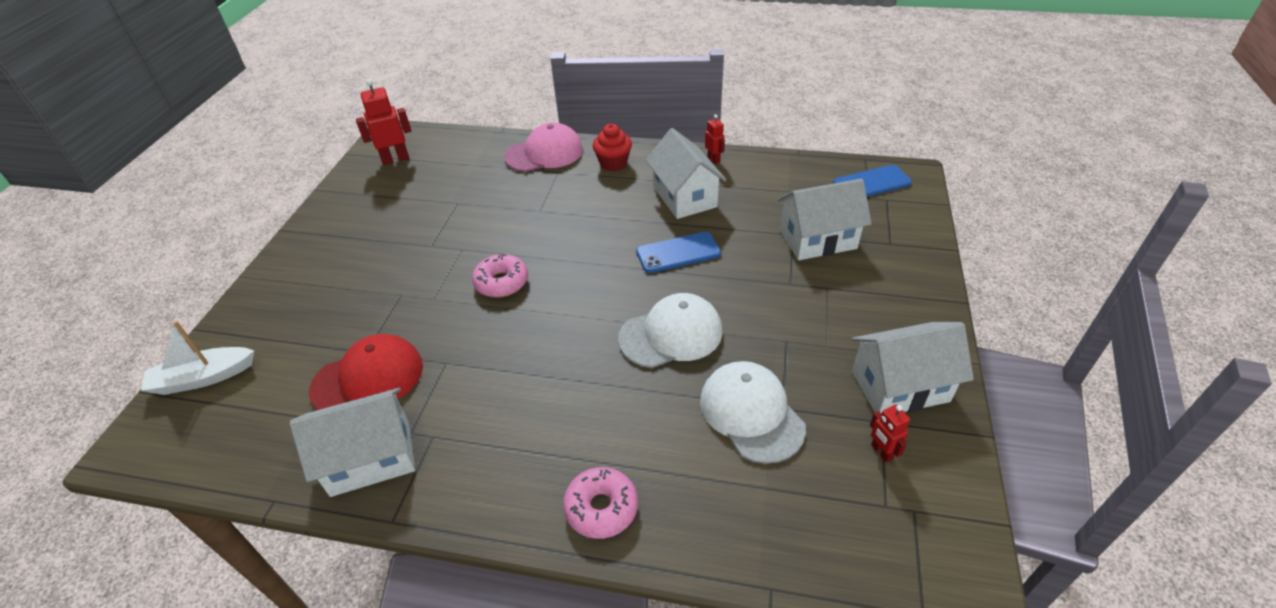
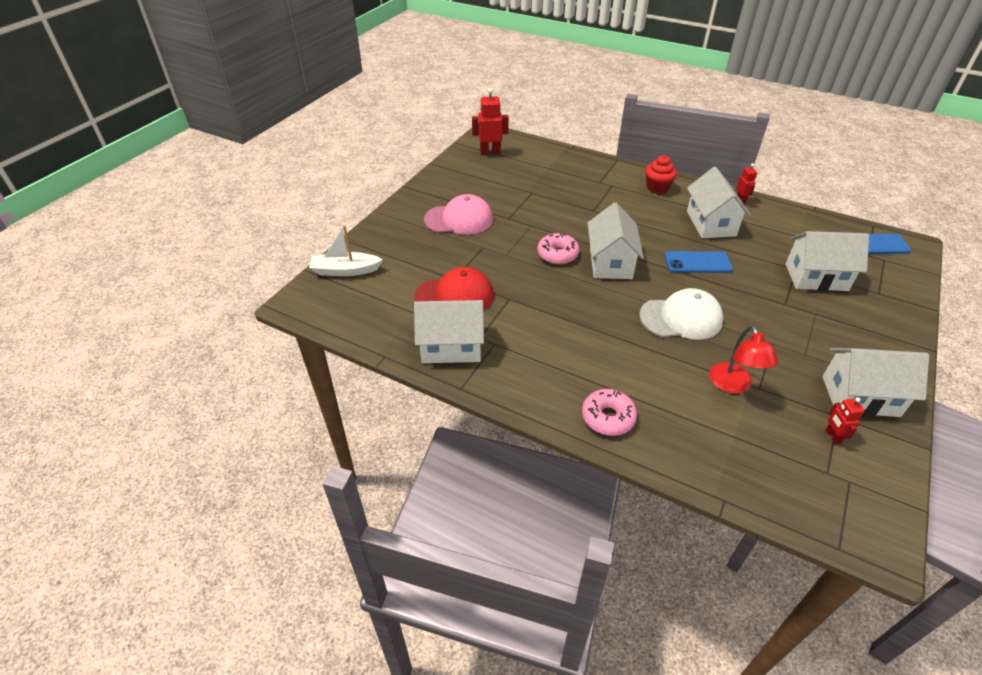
camera: 15 degrees right, 0 degrees up
pink cap [504,122,583,172] -> pink cap moved to [424,194,493,235]
white cap [700,361,806,464] -> red lamp [710,326,778,394]
none -> white house [588,202,644,279]

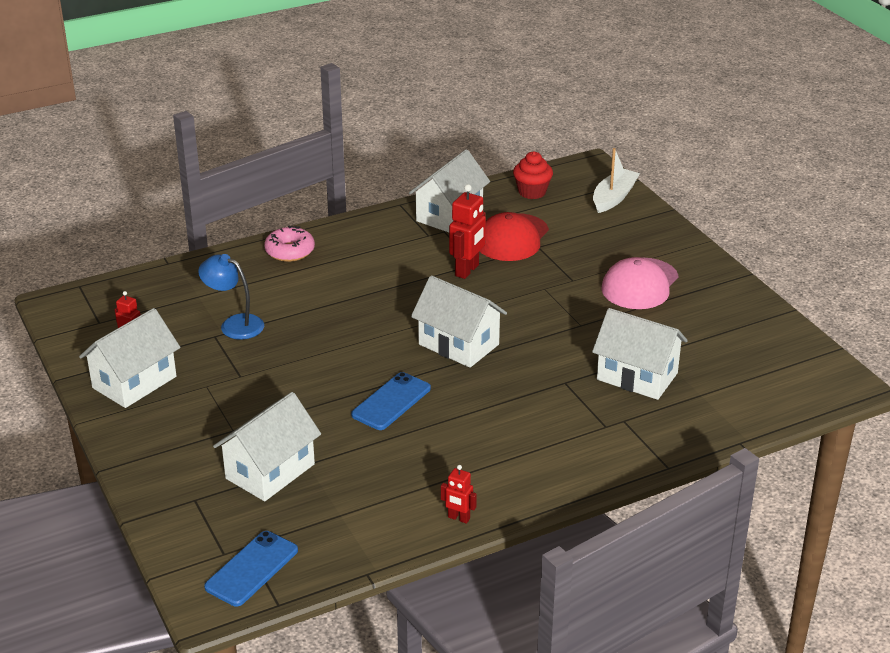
camera: 125 degrees right, 10 degrees down
red robot [472,88,509,155] -> red robot moved to [449,184,486,279]
pink donut [537,233,580,264] -> none
white cap [639,288,724,340] -> none
red cupcake [645,155,677,194] -> red cupcake moved to [513,151,553,199]
white house [687,167,751,238] -> white house moved to [592,308,688,400]
red lamp [710,326,778,394] -> blue lamp [198,254,264,340]

